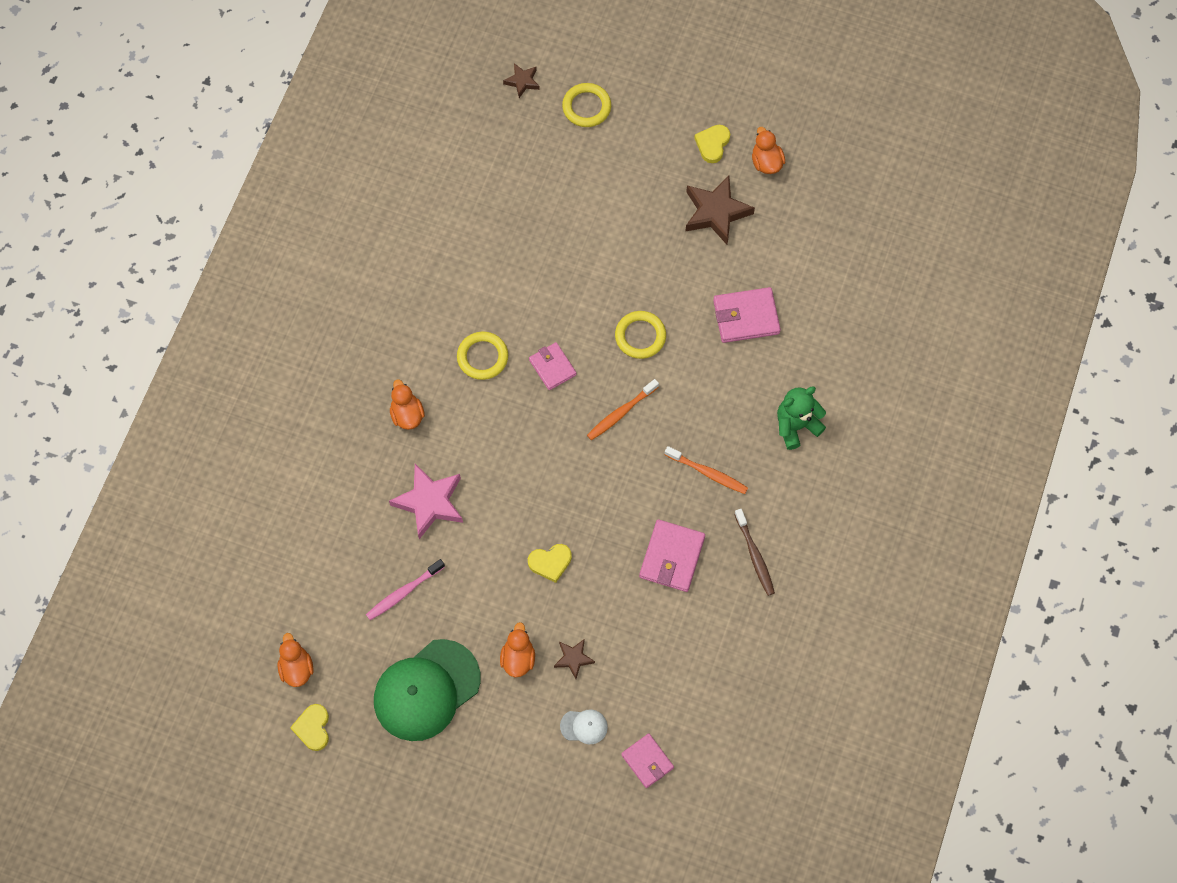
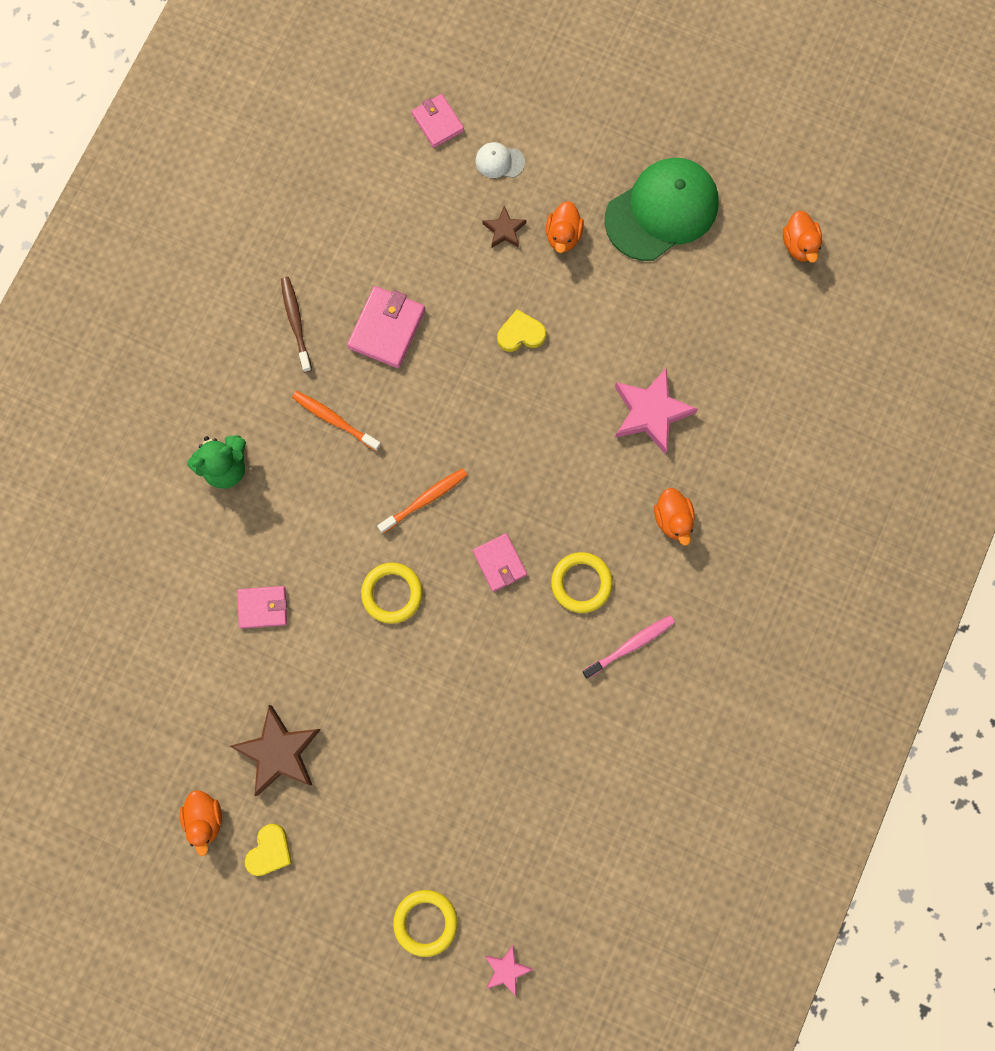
camera: 175 degrees left, 10 degrees up
yellow heart [290,704,329,751] -> none
pink toothbrush [366,559,445,620] -> pink toothbrush moved to [582,615,675,679]
brown star [503,63,540,98] -> pink star [485,945,532,996]
pink wallet [713,287,781,343] -> pink wallet [237,586,287,629], size x0.66

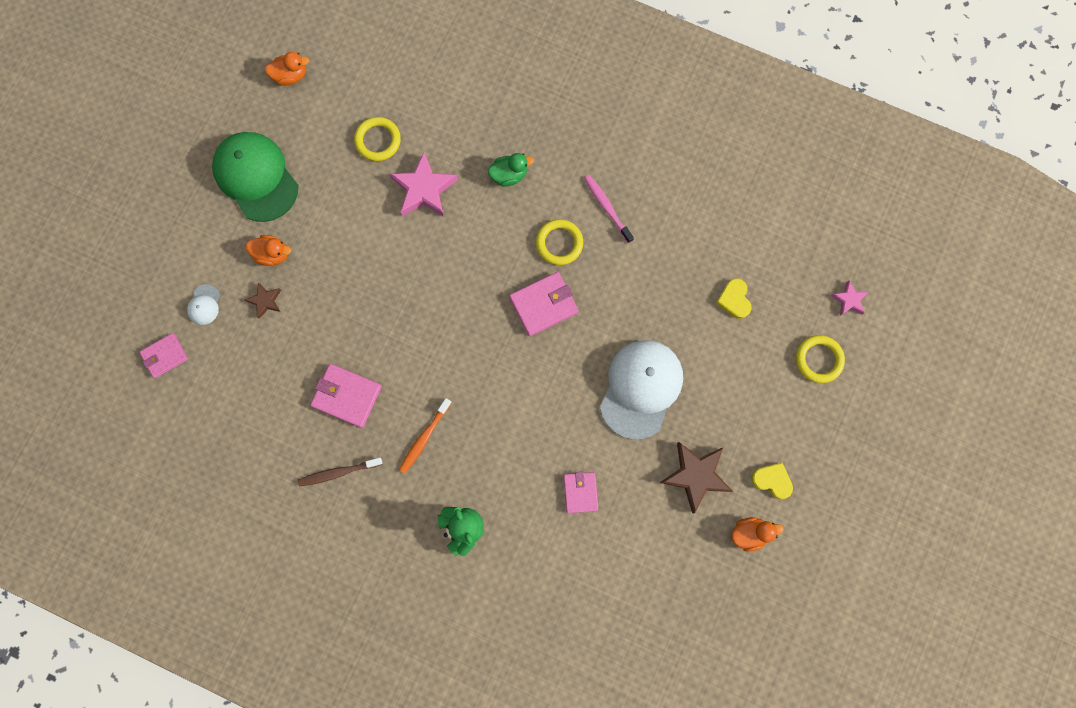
camera: 90 degrees left, 0 degrees up
yellow ring [361,562,423,624] -> yellow ring moved to [354,117,401,161]
orange toothbrush [377,468,467,533] -> none
pink wallet [473,533,527,592] -> pink wallet [509,272,579,336], size x1.51
yellow heart [497,309,546,352] -> yellow heart moved to [716,279,751,319]
orange duck [654,488,695,546] -> green duck [488,153,534,187]
none -> white cap [600,340,683,439]

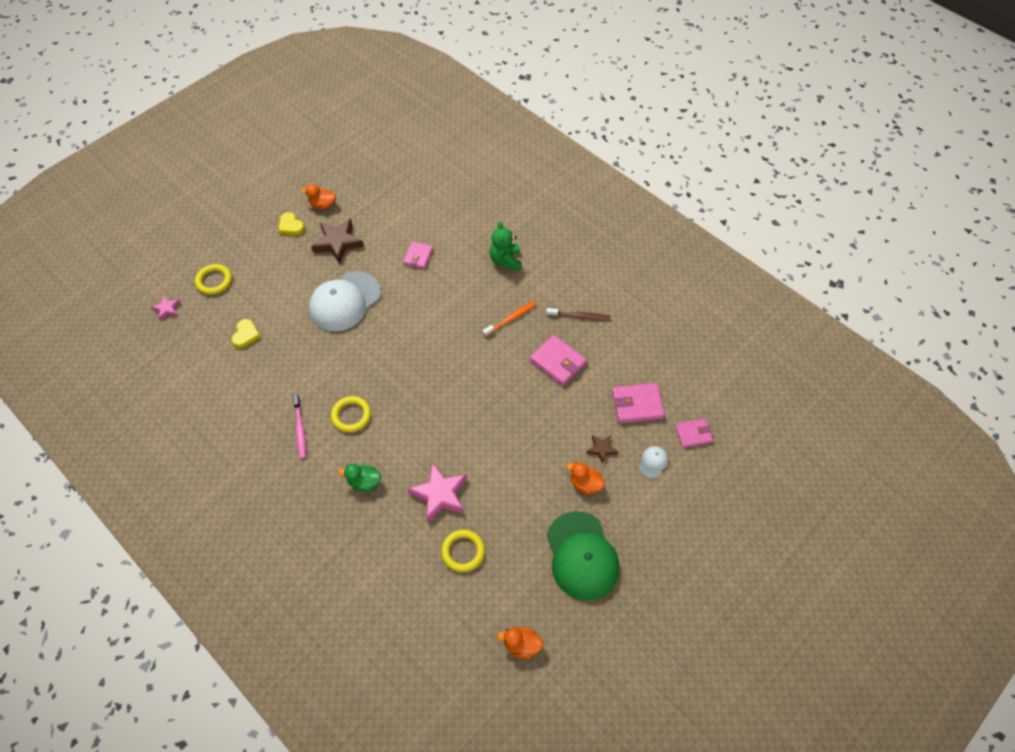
camera: 160 degrees left, 20 degrees down
pink wallet [509,272,579,336] -> pink wallet moved to [612,383,665,423]

